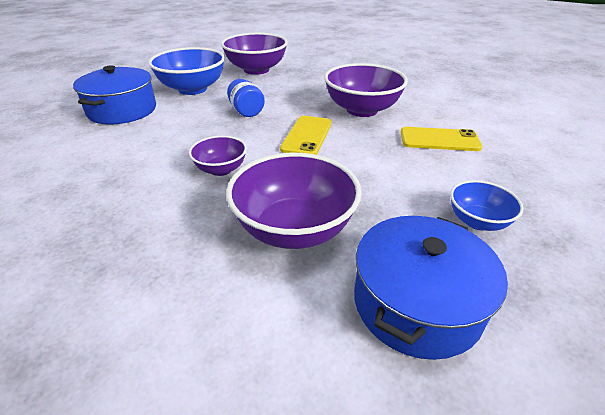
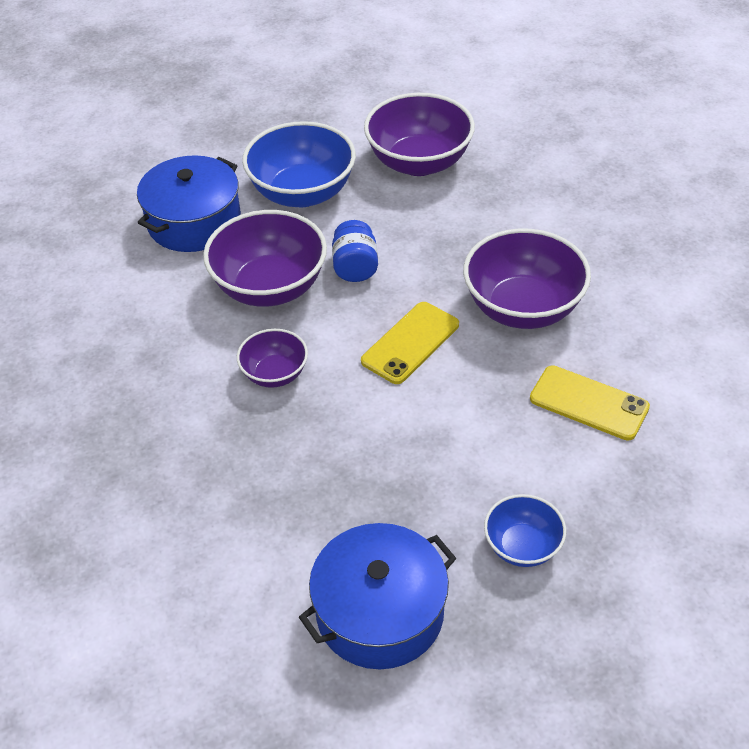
camera: 25 degrees right, 10 degrees up
purple bowl [226,153,362,249] -> purple bowl moved to [203,210,327,307]

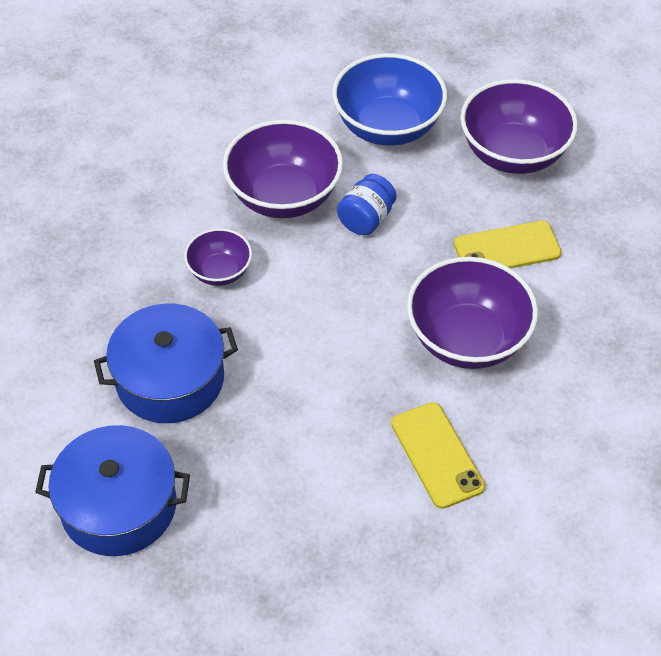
camera: 35 degrees right, 5 degrees up
blue pot [137,155,241,252] -> blue pot moved to [94,304,238,423]
yellow phone [361,302,459,384] -> yellow phone moved to [454,221,562,269]
blue bowl [484,494,566,567] -> none

